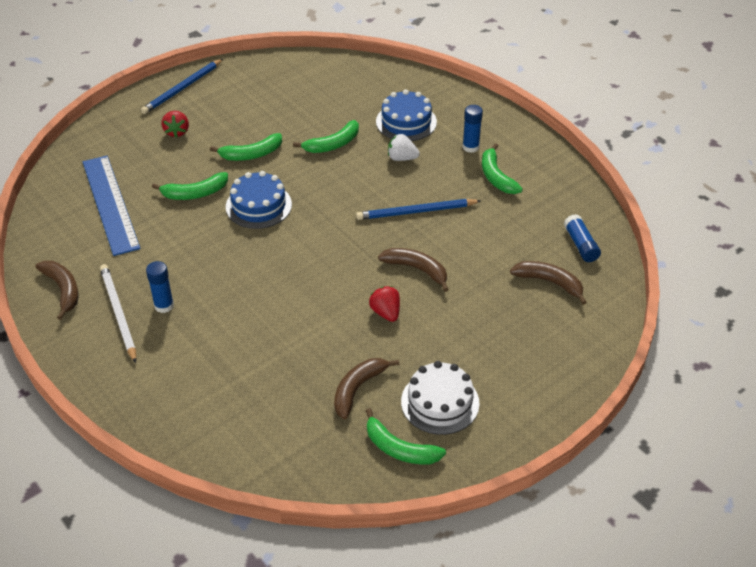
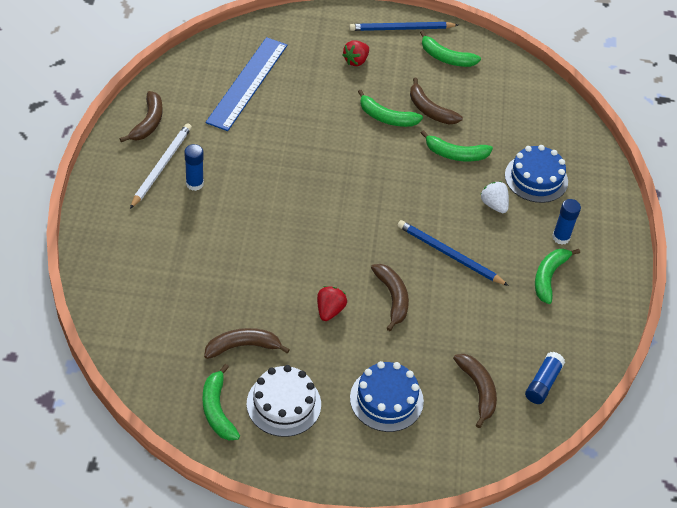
camera: 40 degrees right, 5 degrees up
green banana [152,172,228,200] -> green banana moved to [420,31,481,67]
blue cake [226,171,292,229] -> blue cake moved to [350,361,424,432]
none -> brown banana [410,78,463,124]

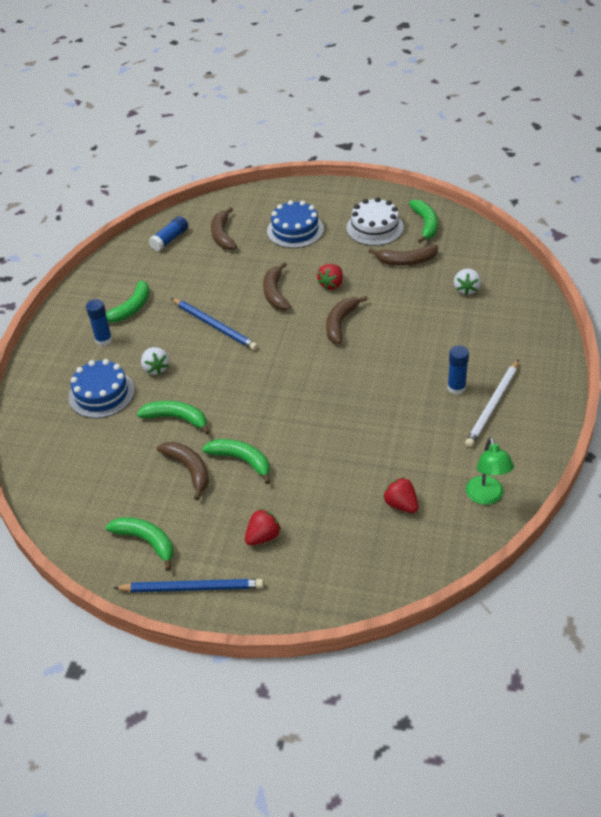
camera: 165 degrees left, 5 degrees down
brown banana [120,91,163,142] -> brown banana moved to [326,296,368,344]
blue ruler [206,37,287,131] -> red strawberry [383,477,418,513]
none -> white strawberry [454,269,481,295]
none -> green lamp [466,437,514,505]

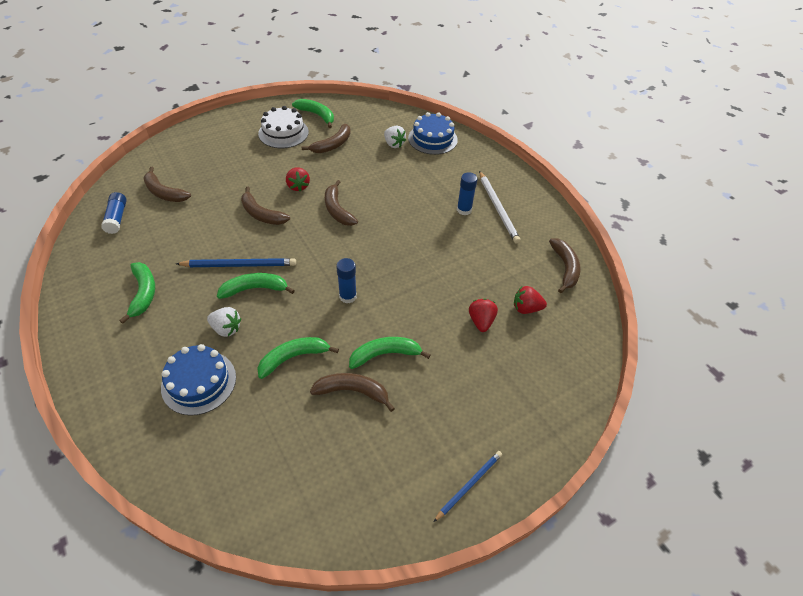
camera: 50 degrees left, 5 degrees up
blue glue stick [86,299,112,346] -> blue glue stick moved to [336,258,357,303]
green banana [106,517,173,571] -> green banana moved to [217,273,295,299]
blue pencil [114,579,264,593] -> blue pencil [434,451,502,522], size x0.65
red strawberry [245,509,281,545] -> red strawberry moved to [469,299,498,332]
blue cake [267,200,324,248] -> blue cake moved to [408,112,458,155]
green lamp [466,437,514,505] -> brown banana [549,238,581,293]

